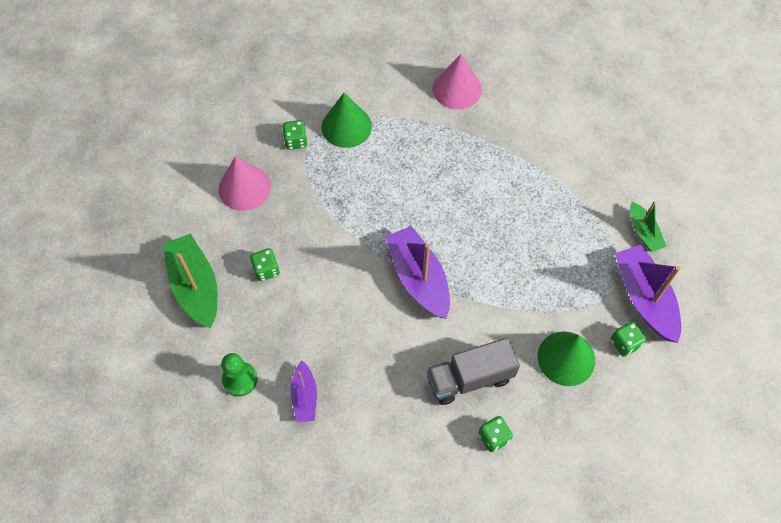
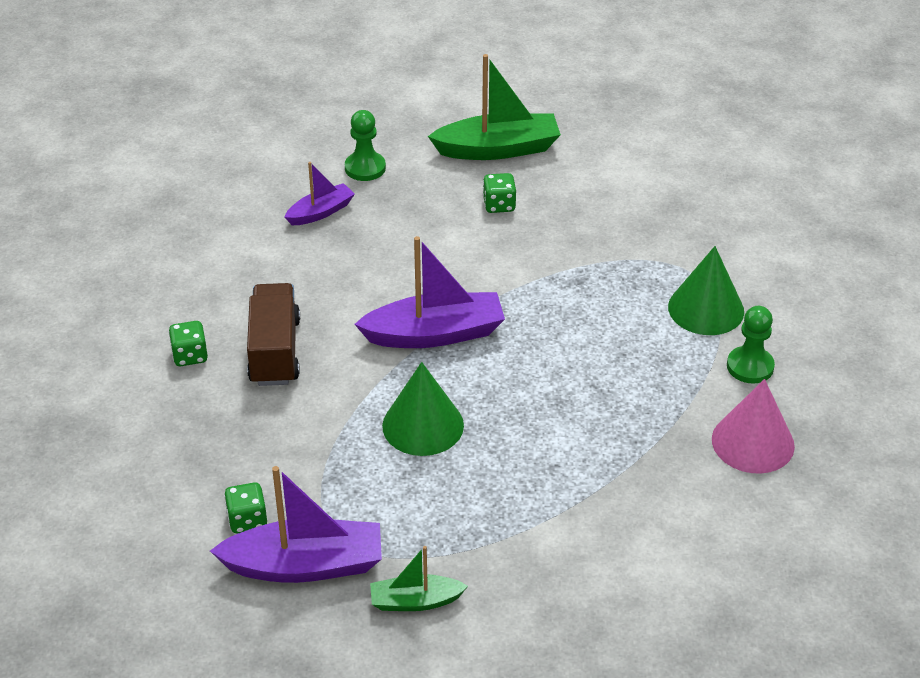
camera: 105 degrees right, 20 degrees down
pink cone [219,156,271,211] -> none
green dice [282,120,308,150] -> none
purple boat [290,361,317,423] -> purple boat turned 135 degrees clockwise [285,162,355,225]
grey truck [426,337,520,405] -> brown truck [247,283,300,386]
green cone [538,331,595,386] -> green cone moved to [382,362,464,456]
none -> green pawn [727,306,775,384]

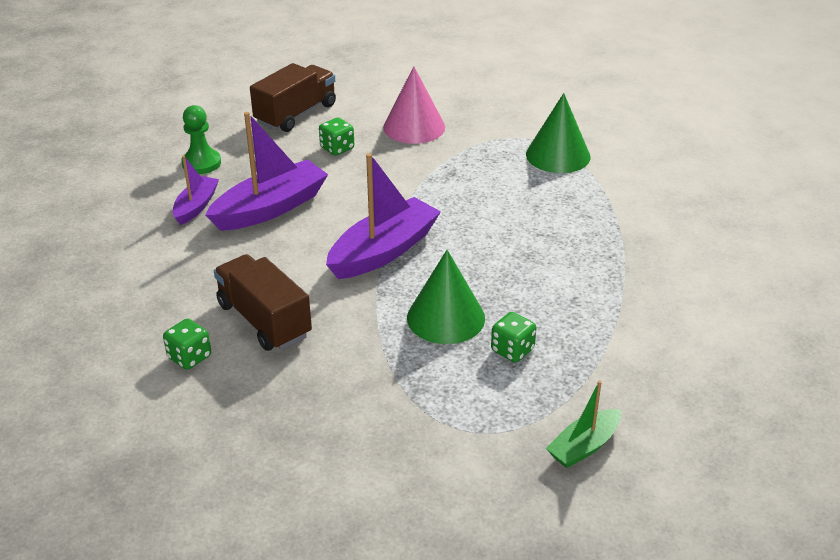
camera: 35 degrees left, 5 degrees down
purple boat [210,466,382,583] -> purple boat moved to [205,112,328,231]
green dice [224,482,267,533] -> green dice moved to [491,312,536,362]
green boat [428,54,561,160] -> brown truck [250,63,336,132]
pink cone [712,379,795,474] -> pink cone moved to [383,66,445,144]
green pawn [727,306,775,384] -> none

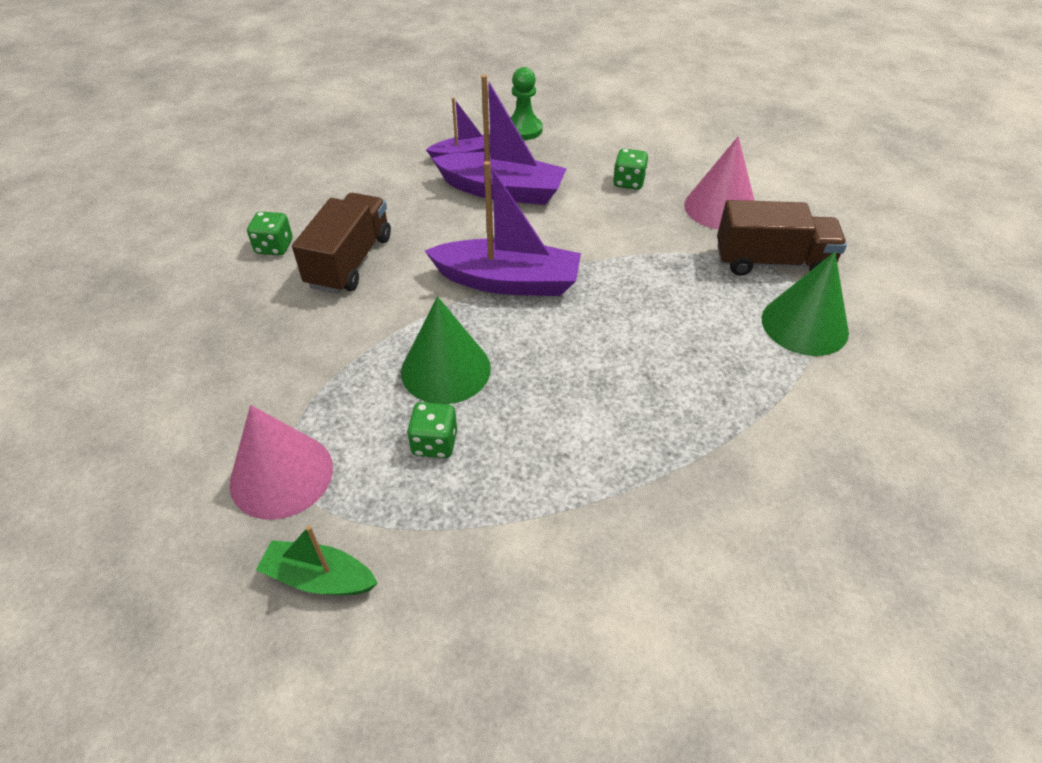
camera: 55 degrees right, 10 degrees up
brown truck [250,63,336,132] -> brown truck moved to [717,200,847,276]
none -> pink cone [230,405,333,520]

